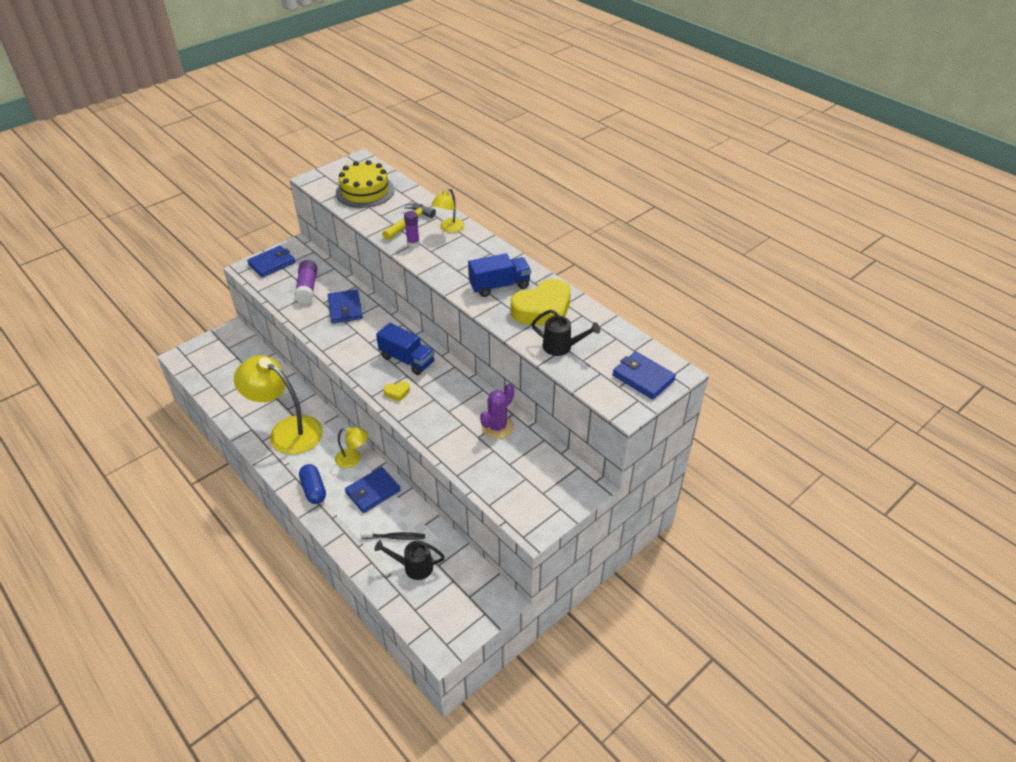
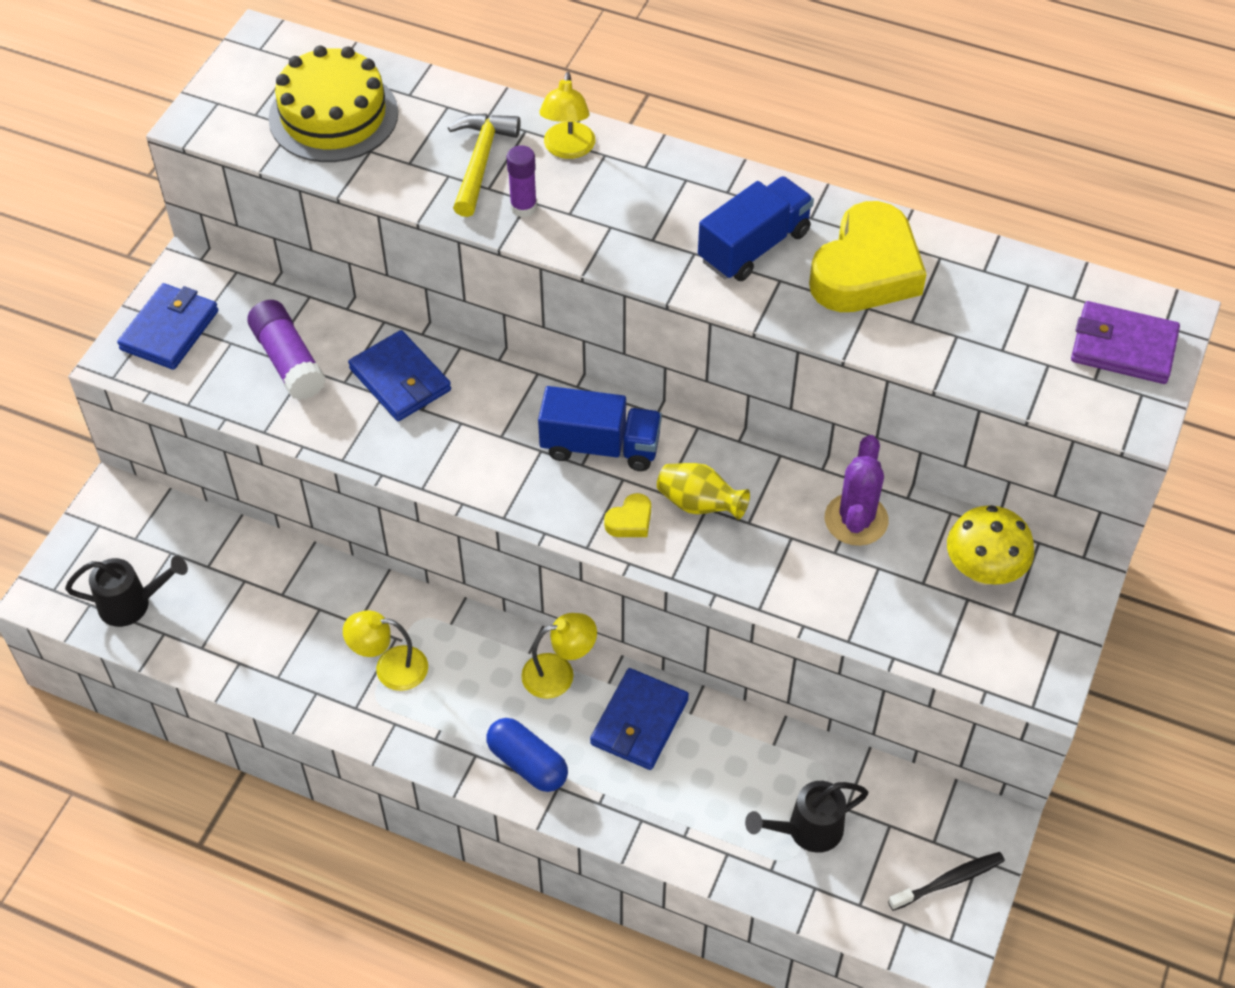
camera: 25 degrees left, 10 degrees up
yellow lamp [234,355,323,454] -> yellow lamp [343,610,428,691], size x0.48
black toothbrush [361,531,425,540] -> black toothbrush moved to [888,852,1005,911]
black watering can [531,310,600,356] -> black watering can moved to [65,556,188,627]
blue wallet [612,351,676,399] -> purple wallet [1071,301,1180,384]
none -> yellow vase [657,463,750,520]
none -> yellow mushroom [947,505,1034,585]

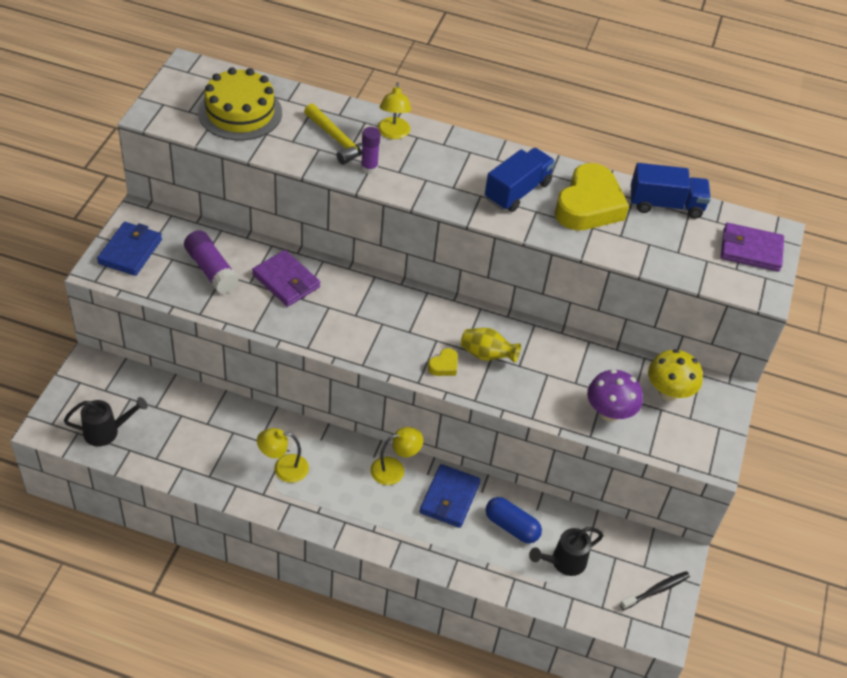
camera: 10 degrees left, 5 degrees down
blue wallet [348,330,451,421] -> purple wallet [252,250,320,307]
yellow hammer [448,113,521,217] -> yellow hammer turned 135 degrees clockwise [304,103,363,165]
blue capsule [486,718,568,792] -> blue capsule moved to [486,497,542,543]
blue truck [538,386,662,471] -> blue truck moved to [631,163,711,219]
purple cactus [825,435,889,546] -> none
none -> purple mushroom [587,369,643,422]

